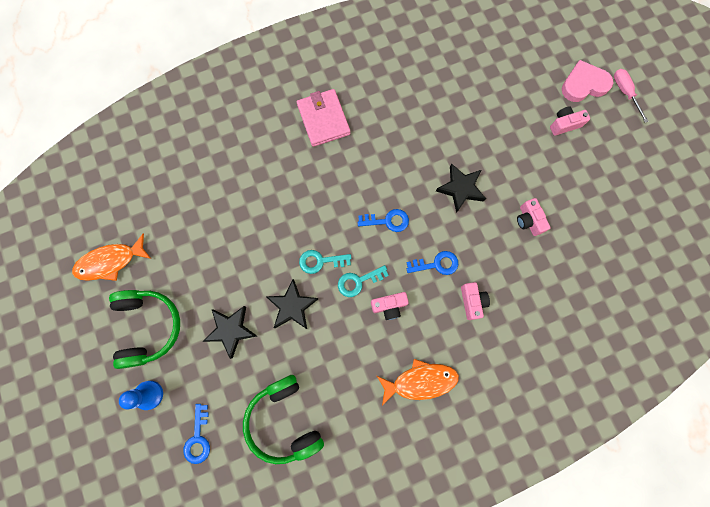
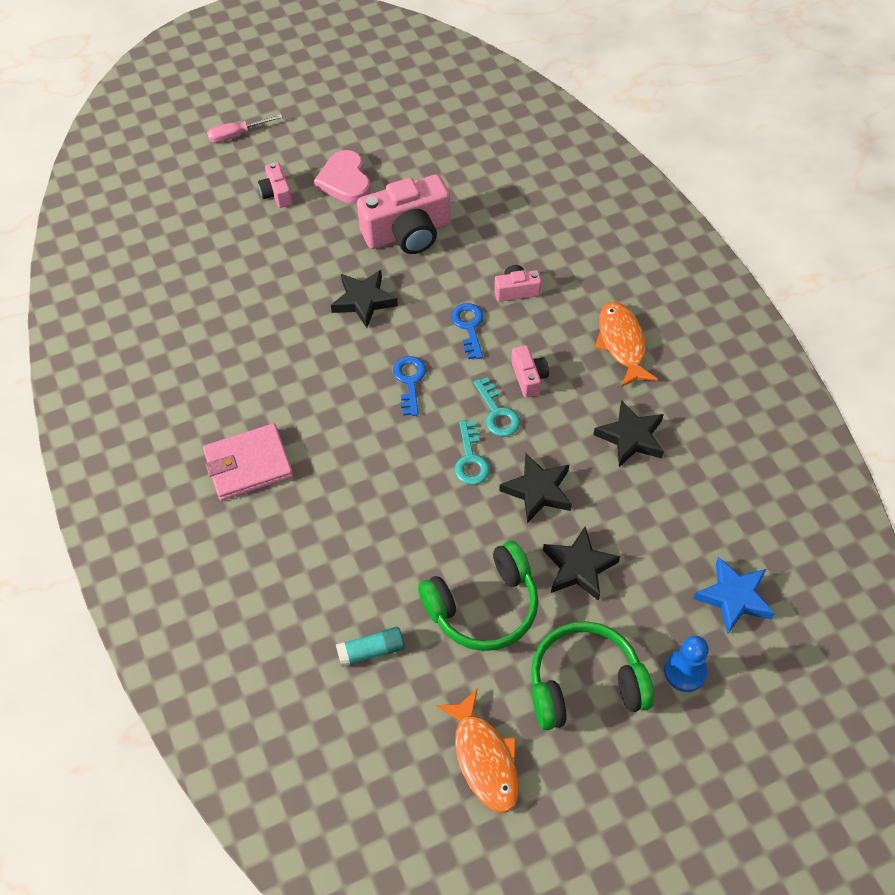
camera: 90 degrees left, 20 degrees down
blue key [183,404,210,464] -> blue star [693,557,775,634]
green headphones [243,375,324,464] -> green headphones moved to [418,541,539,651]
pink camera [517,198,551,236] -> pink camera [357,174,451,254], size x2.05
pink heart [562,60,614,102] -> pink heart moved to [314,150,371,204]
none -> turquoise glue stick [336,627,405,667]
none -> black star [593,400,664,467]

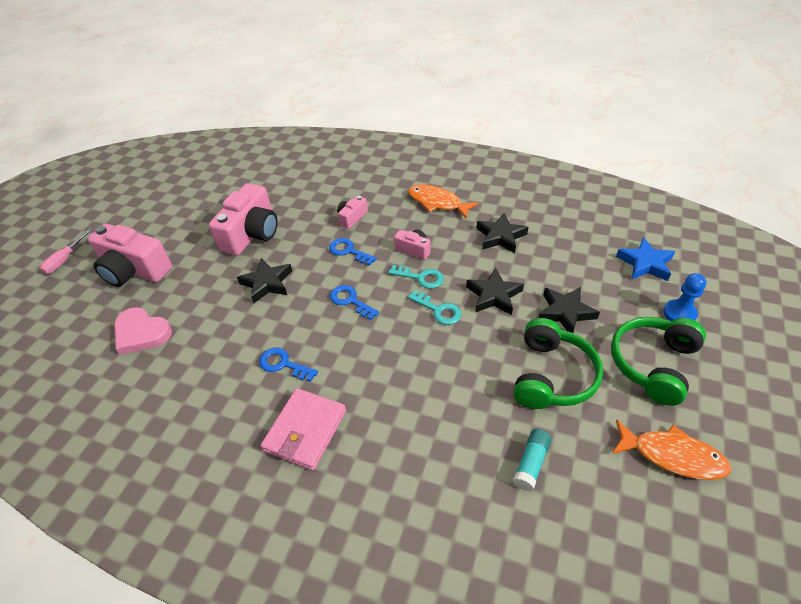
camera: 45 degrees left, 10 degrees down
pink camera [258,162,292,208] -> pink camera [88,224,172,287], size x2.05
pink heart [314,150,371,204] -> pink heart moved to [114,307,172,355]
none -> blue key [259,348,318,382]

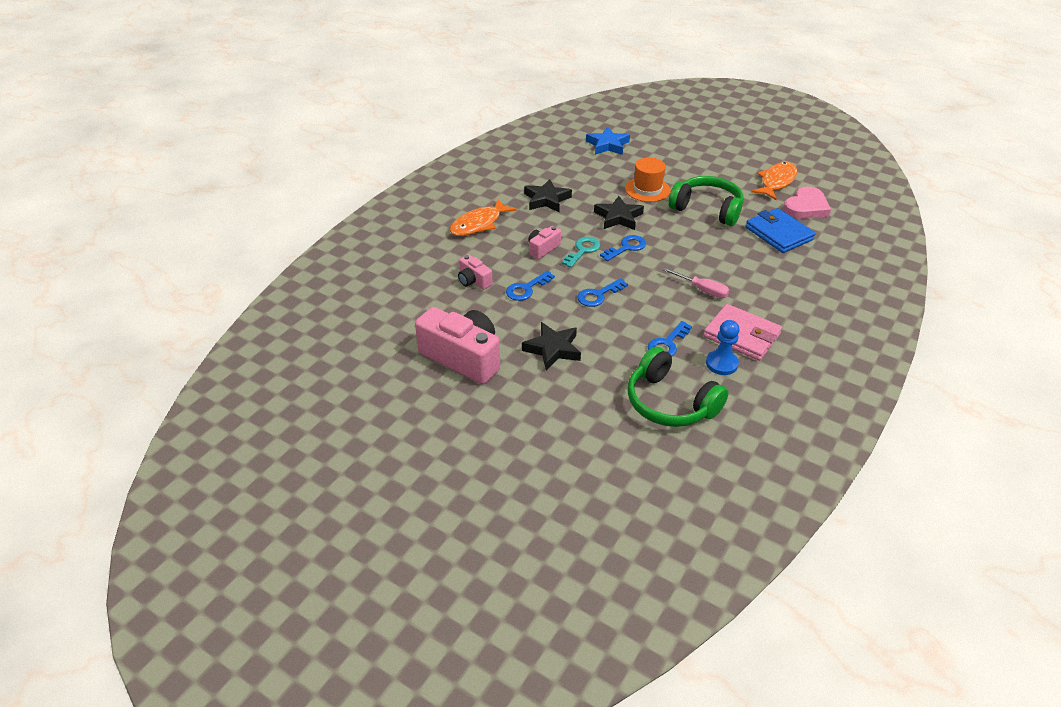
camera: 80 degrees left, 5 degrees down
pink screwdriver [40,229,92,274] -> pink screwdriver moved to [662,267,729,298]
pink camera [88,224,172,287] -> none
pink heart [114,307,172,355] -> pink heart moved to [783,186,831,219]
turquoise key [408,290,461,325] -> blue key [600,235,646,261]
turquoise glue stick [513,429,552,491] -> blue wallet [746,208,816,253]
black star [539,287,600,333] -> orange hat [625,158,671,202]
green headphones [611,317,706,406] -> green headphones moved to [628,347,729,427]
blue pawn [663,273,707,321] -> blue pawn moved to [706,320,740,375]

